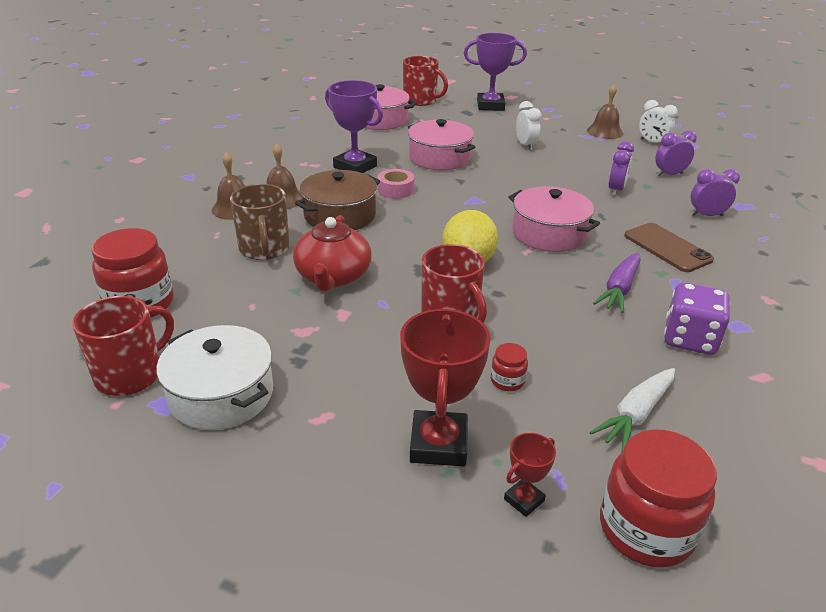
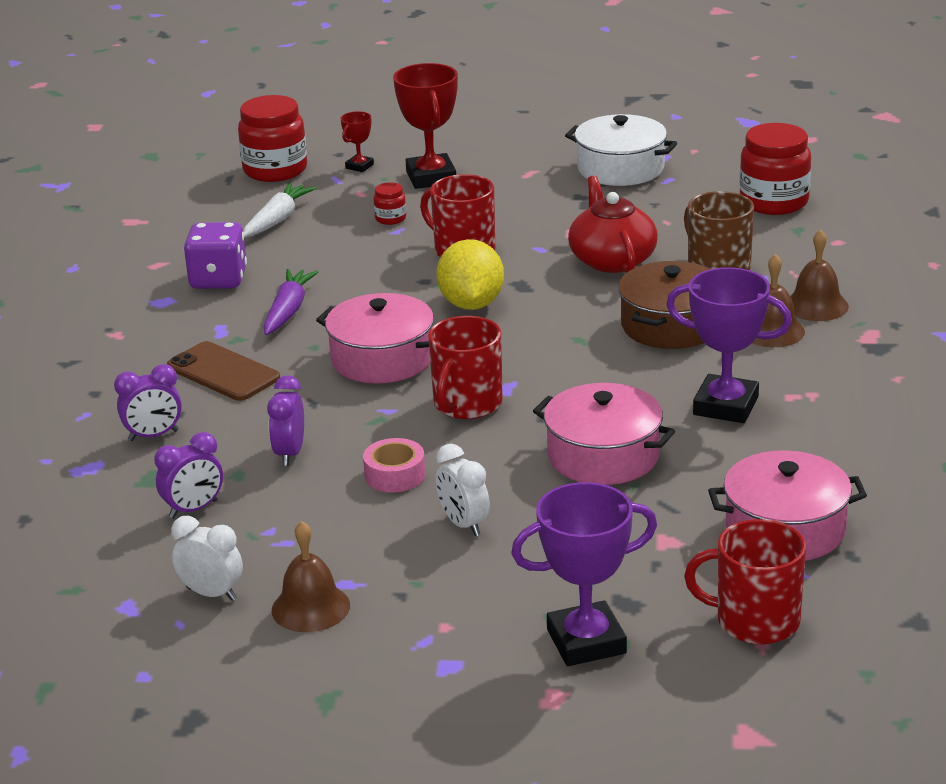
camera: 165 degrees right, 5 degrees down
red mug [72,296,174,396] -> red mug moved to [428,316,503,419]
pink tape [378,169,414,199] -> pink tape moved to [363,438,425,492]

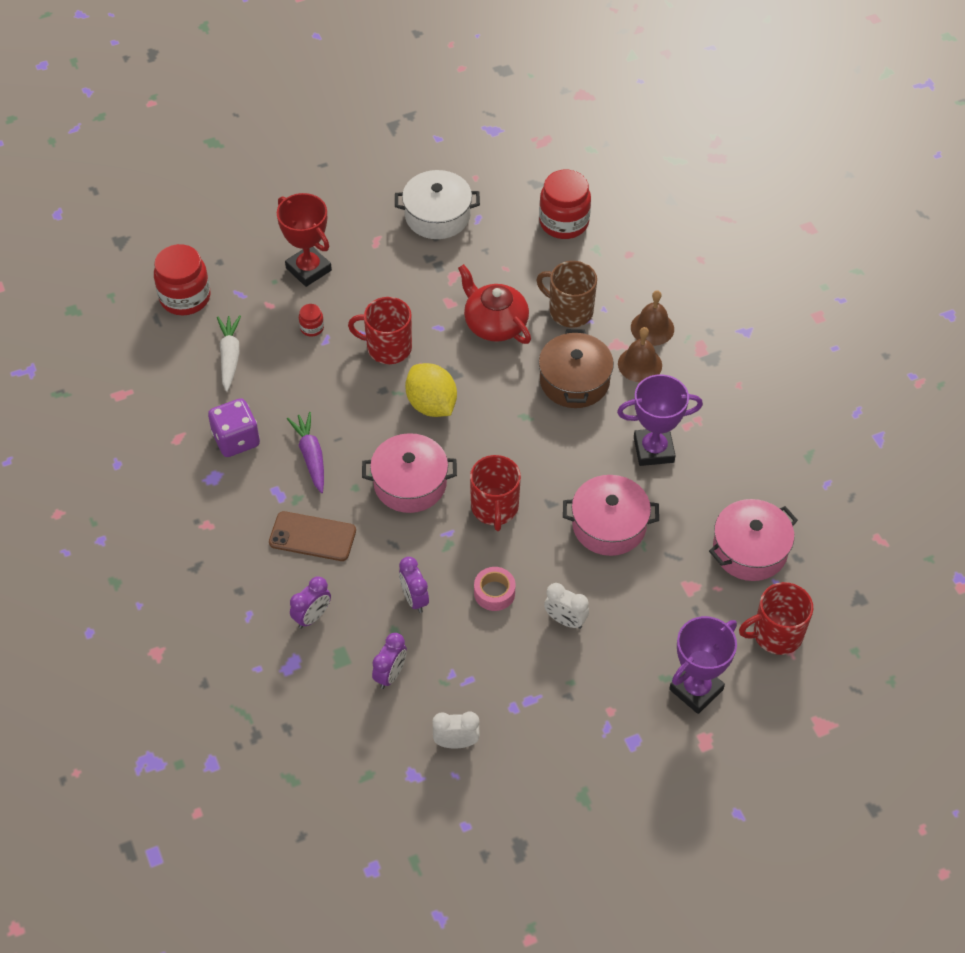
camera: 30 degrees left, 25 degrees up
brown bell [272,521,350,632] -> none
red trophy [341,111,374,172] -> none

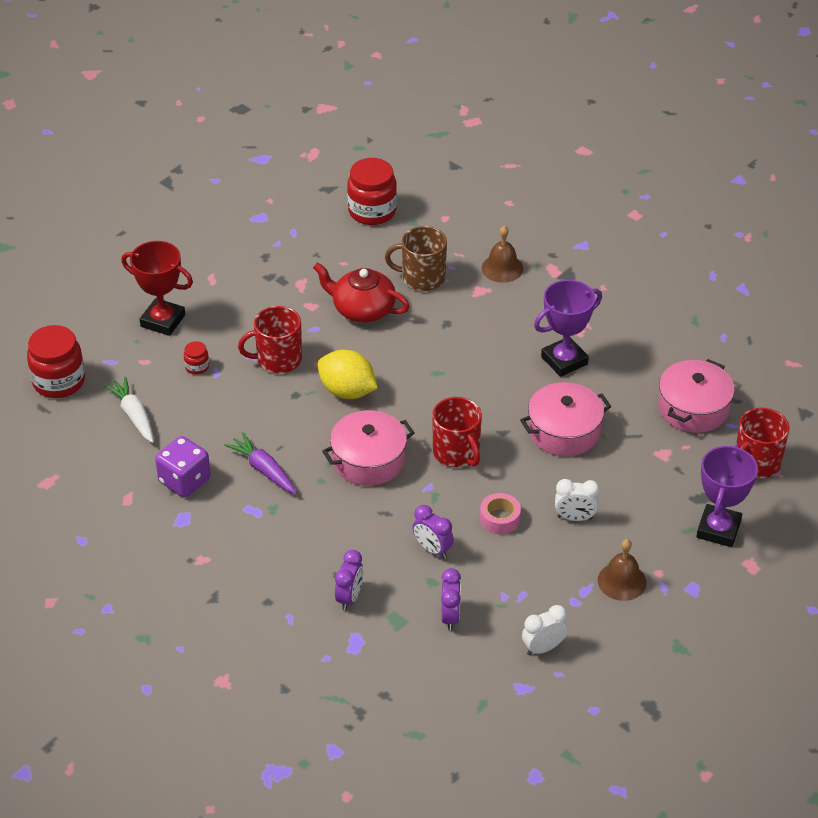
camera: 25 degrees left, 10 degrees down
brown phone [269,511,356,561] -> none
white pot [395,170,480,239] -> none
brown pot [539,329,614,408] -> none
brown bell [618,327,662,382] -> brown bell moved to [598,539,646,601]

